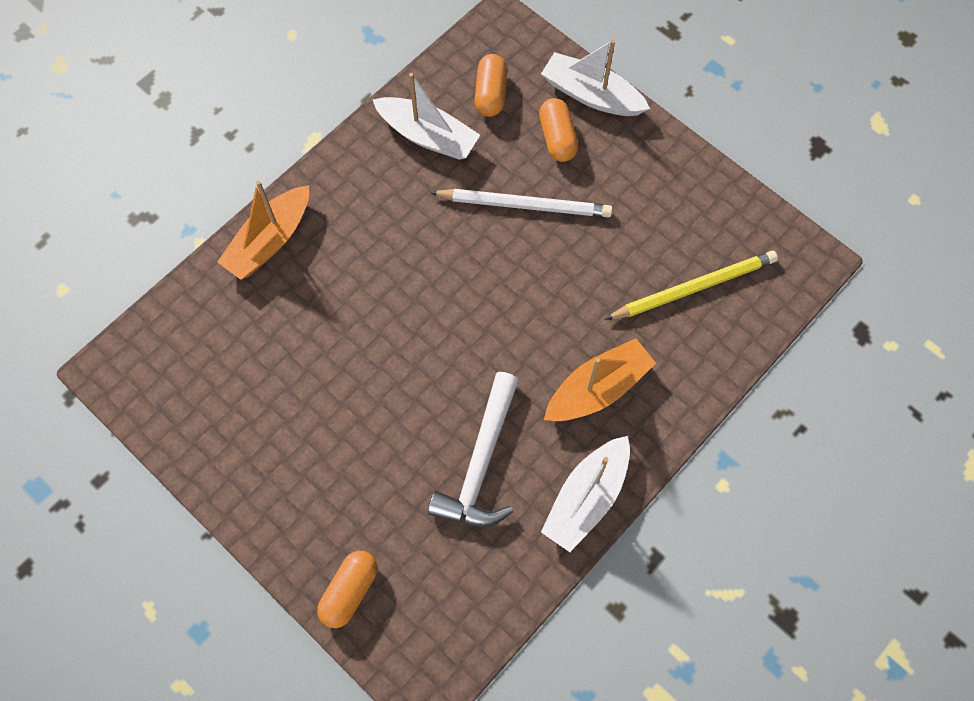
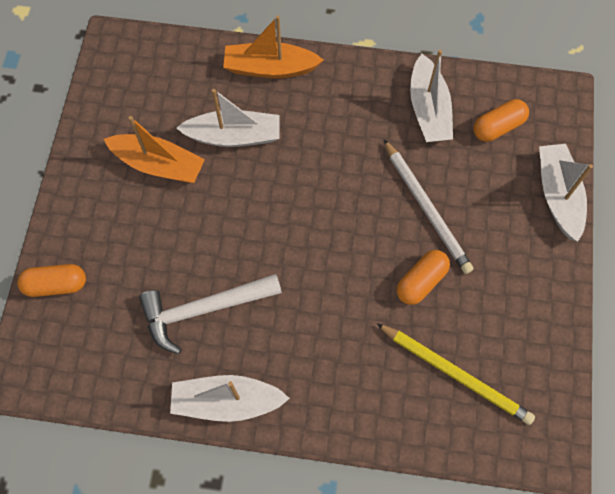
camera: 55 degrees right, 0 degrees up
orange capsule [539,98,578,162] -> orange capsule moved to [396,250,450,305]
orange boat [544,338,656,421] -> orange boat moved to [104,116,205,183]
none -> white boat [176,89,280,147]

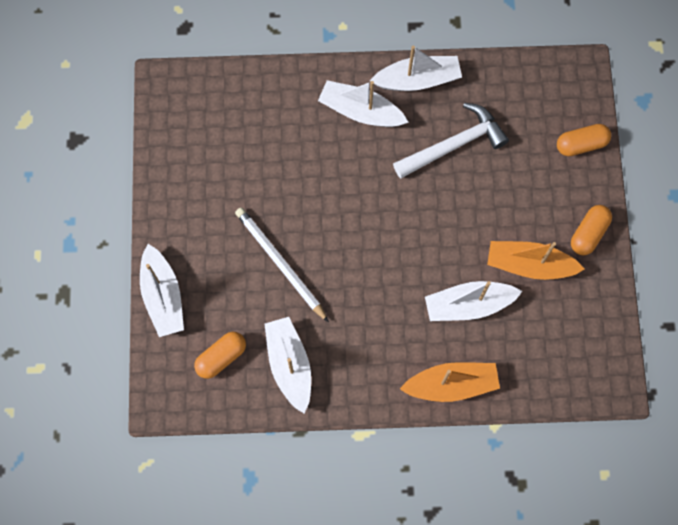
camera: 170 degrees right, 5 degrees up
yellow pencil [376,323,535,425] -> none
orange capsule [396,250,450,305] -> orange capsule moved to [571,205,612,255]
none -> white boat [318,80,409,127]

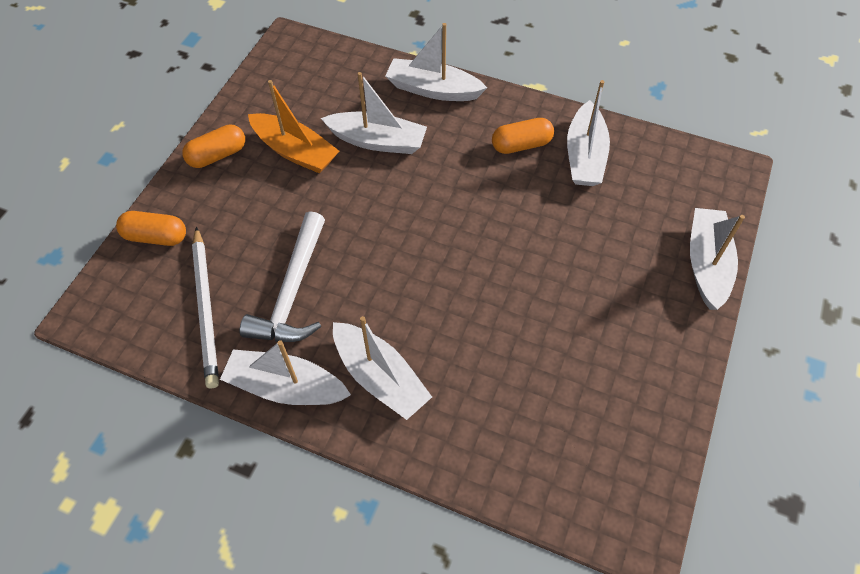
camera: 155 degrees left, 15 degrees down
orange capsule [194,332,246,379] -> orange capsule moved to [492,118,554,154]
white pencil [235,207,329,322] -> white pencil moved to [192,226,219,389]
white hammer [393,103,509,179] -> white hammer turned 75 degrees counterclockwise [240,211,325,342]
orange boat [400,362,500,402] -> white boat [385,23,487,101]

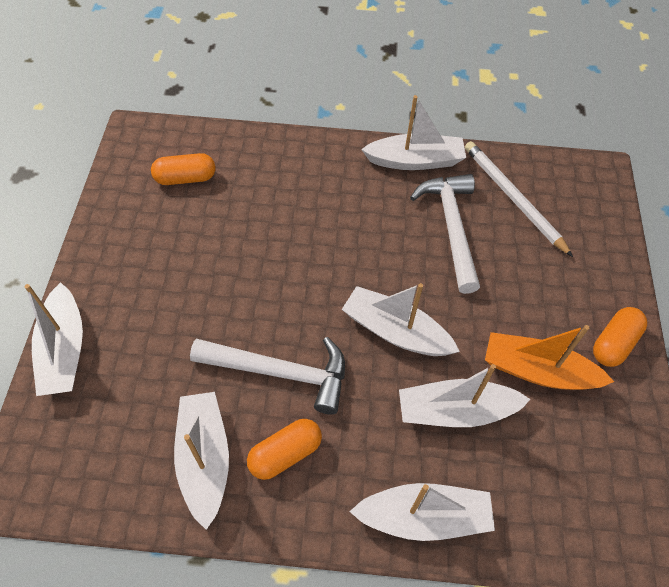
camera: 160 degrees right, 0 degrees up
orange capsule [116,211,186,246] -> orange capsule moved to [151,153,216,185]
white boat [333,316,432,420] -> white boat moved to [342,283,460,356]
none -> white hammer [190,337,345,415]

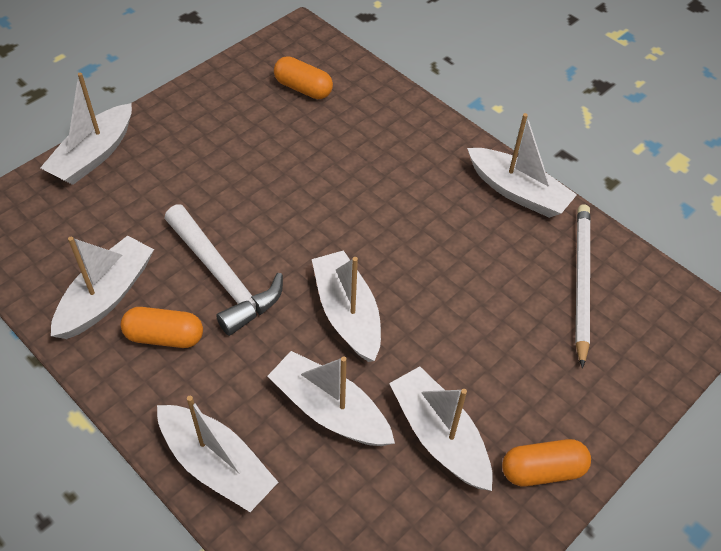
camera: 40 degrees right, 5 degrees down
white hammer [410,174,480,294] -> none
orange boat [485,325,614,390] -> white boat [389,366,493,491]

